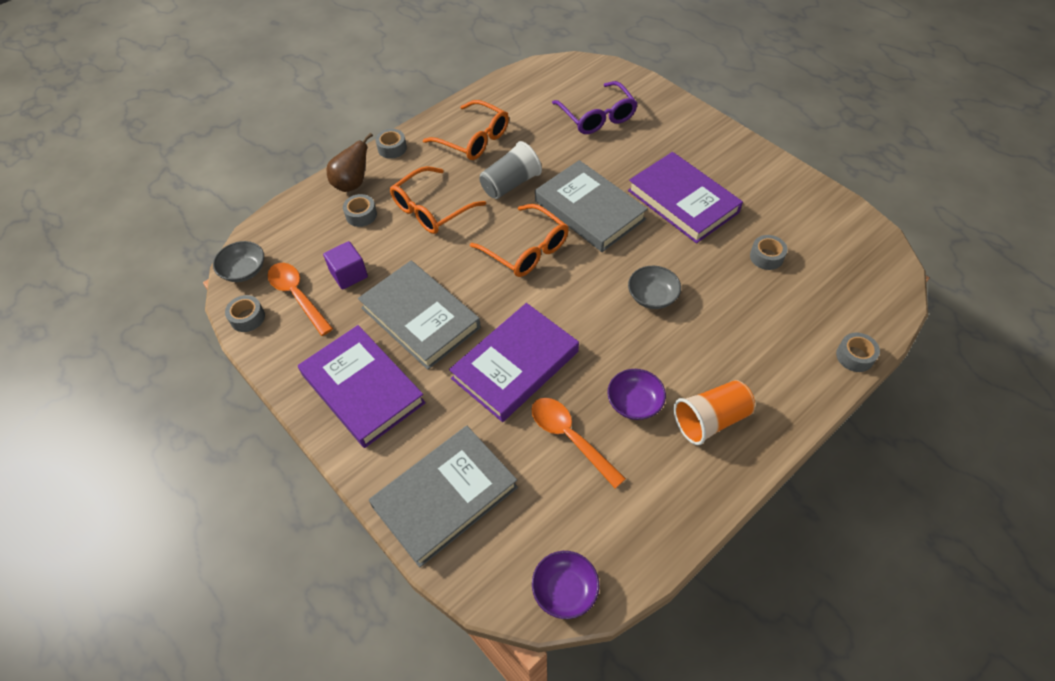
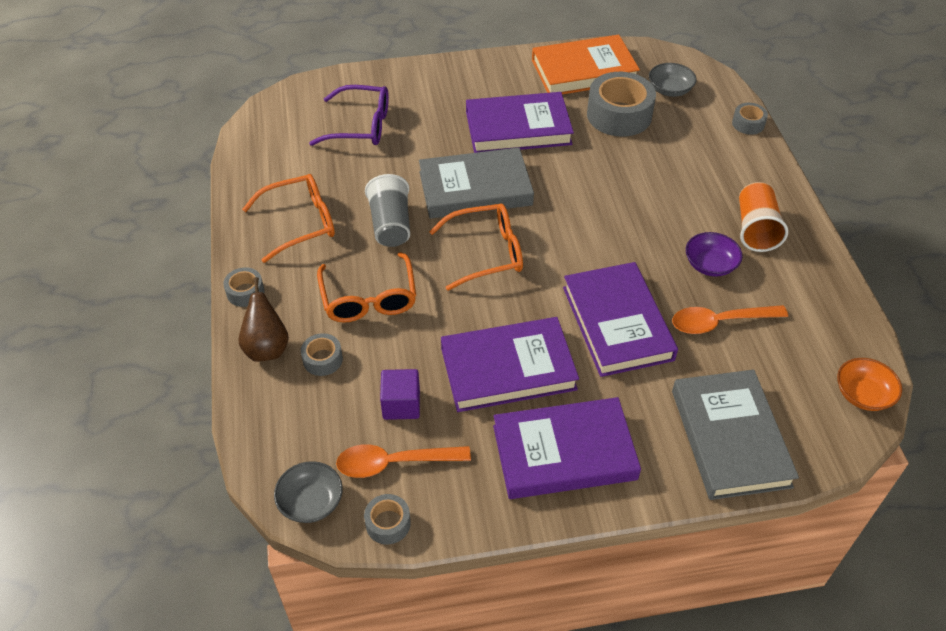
camera: 60 degrees left, 5 degrees down
grey book [358,261,481,370] -> purple book [441,317,579,412]
purple bowl [532,551,599,619] -> orange bowl [837,358,902,411]
grey bowl [628,266,681,309] -> grey bowl moved to [649,63,697,97]
grey tape [750,235,787,270] -> grey tape [587,72,656,137], size x2.04
none -> orange book [532,35,640,94]

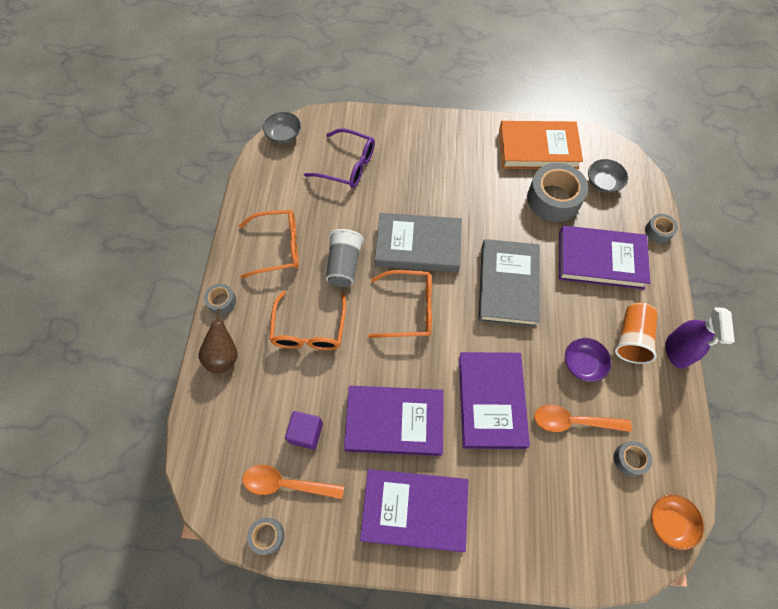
camera: 15 degrees right, 15 degrees up
grey bowl [274,461,343,523] -> grey bowl moved to [263,112,301,143]
grey tape [301,333,343,376] -> grey tape moved to [614,441,652,476]
purple book [466,92,574,153] -> purple book moved to [559,226,650,289]
grey book [672,370,799,500] -> grey book moved to [478,239,540,327]
none -> purple spray bottle [665,307,735,369]

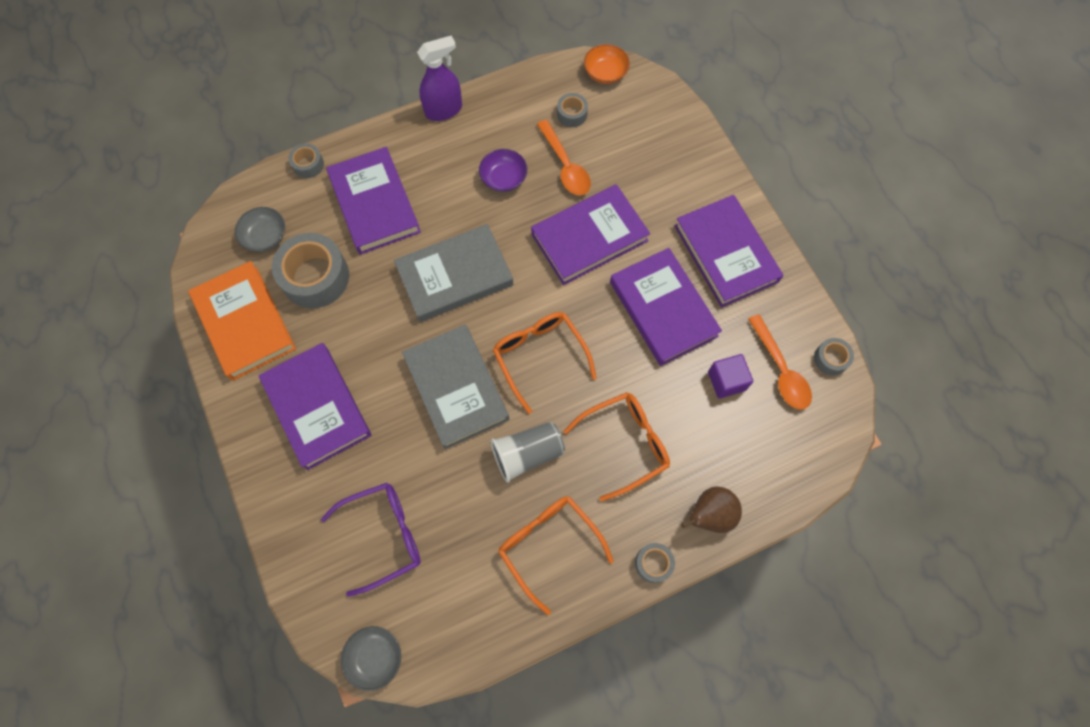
camera: 120 degrees left, 5 degrees up
purple glasses [304,128,375,188] -> purple glasses turned 75 degrees clockwise [321,483,421,597]
orange cup [615,303,658,364] -> none
none -> purple book [258,343,371,470]

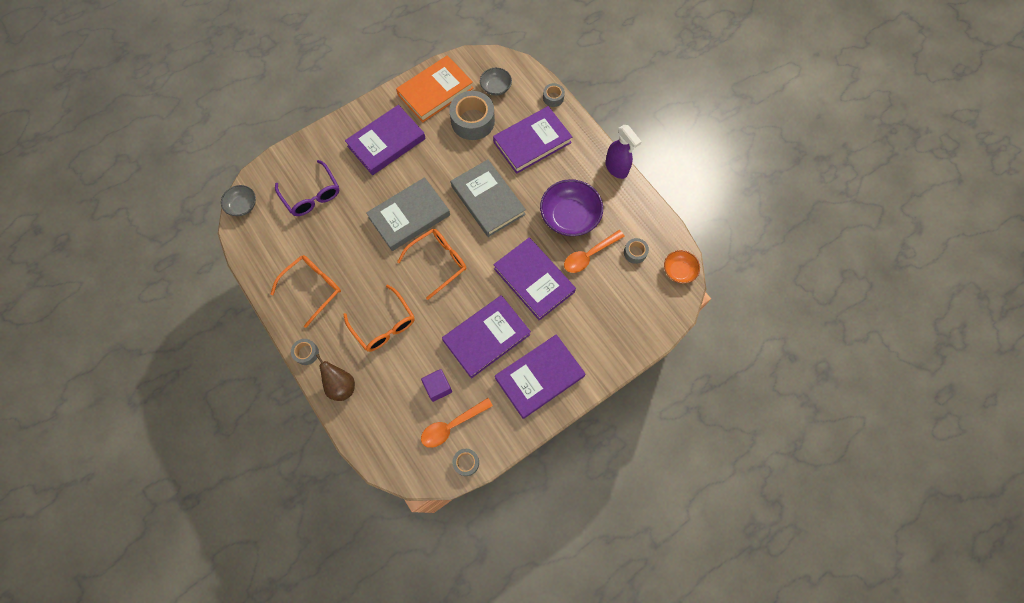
camera: 80 degrees right, 0 degrees up
purple bowl [479,149,527,192] -> purple bowl [540,179,603,236], size x1.79
grey cup [490,422,565,483] -> none

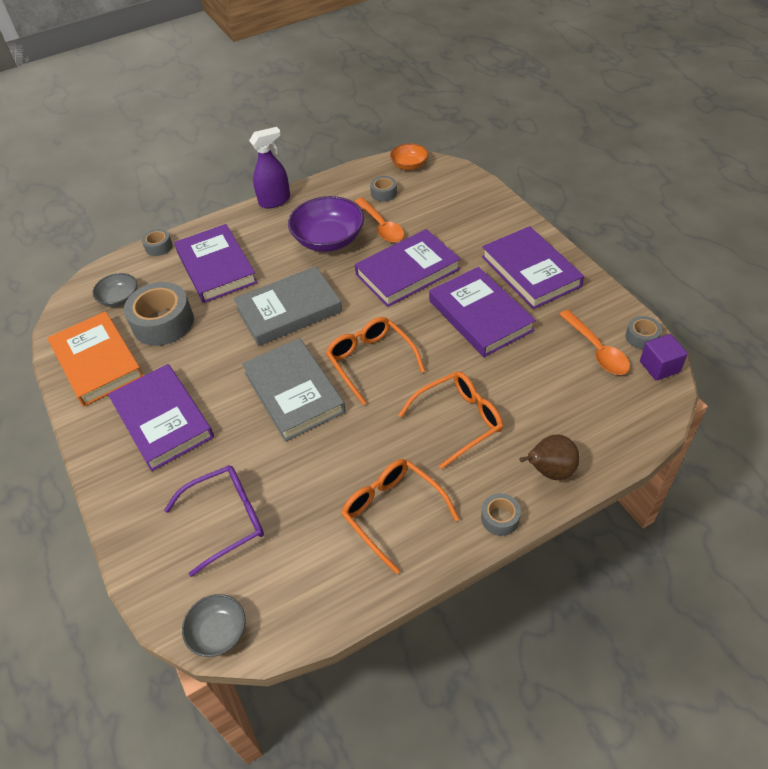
camera: 80 degrees left, 20 degrees down
purple cube [421,369,452,402] -> purple cube moved to [640,334,688,381]

